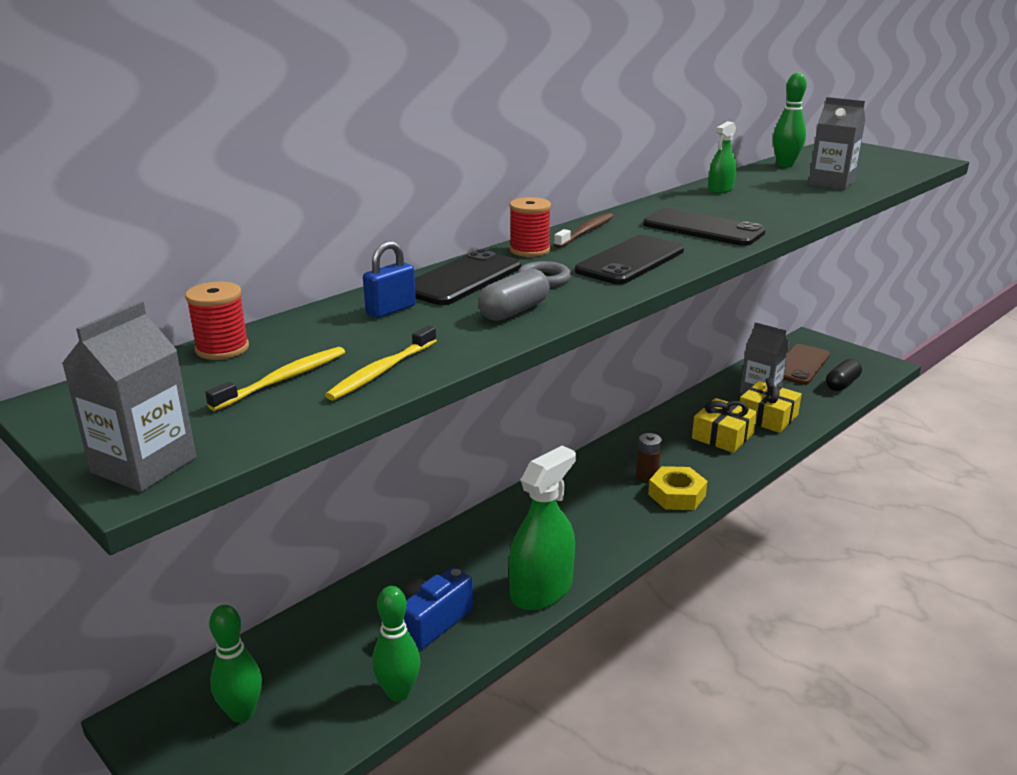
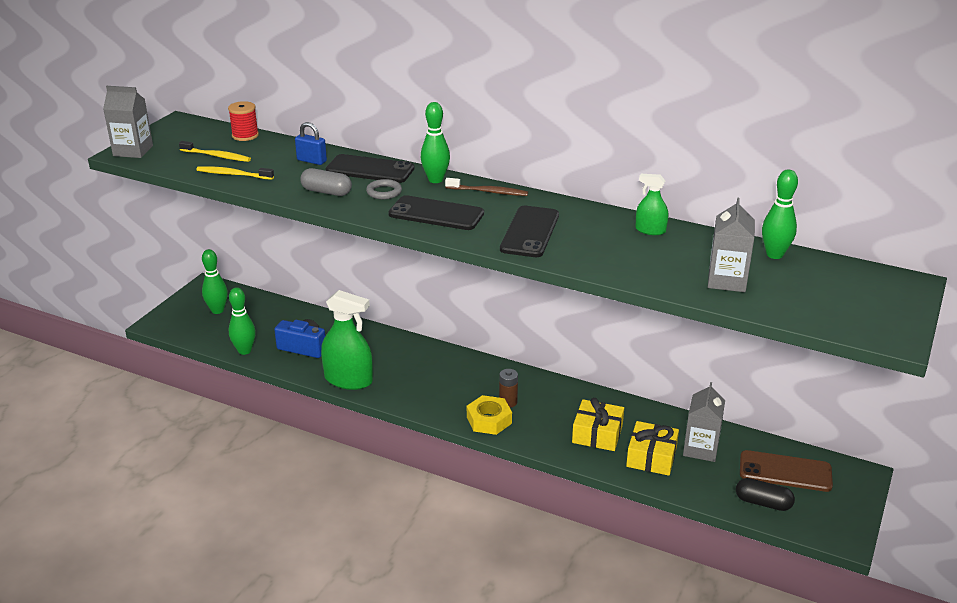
camera: 70 degrees right, 5 degrees up
red spool [509,197,551,257] -> green bowling pin [421,102,450,183]

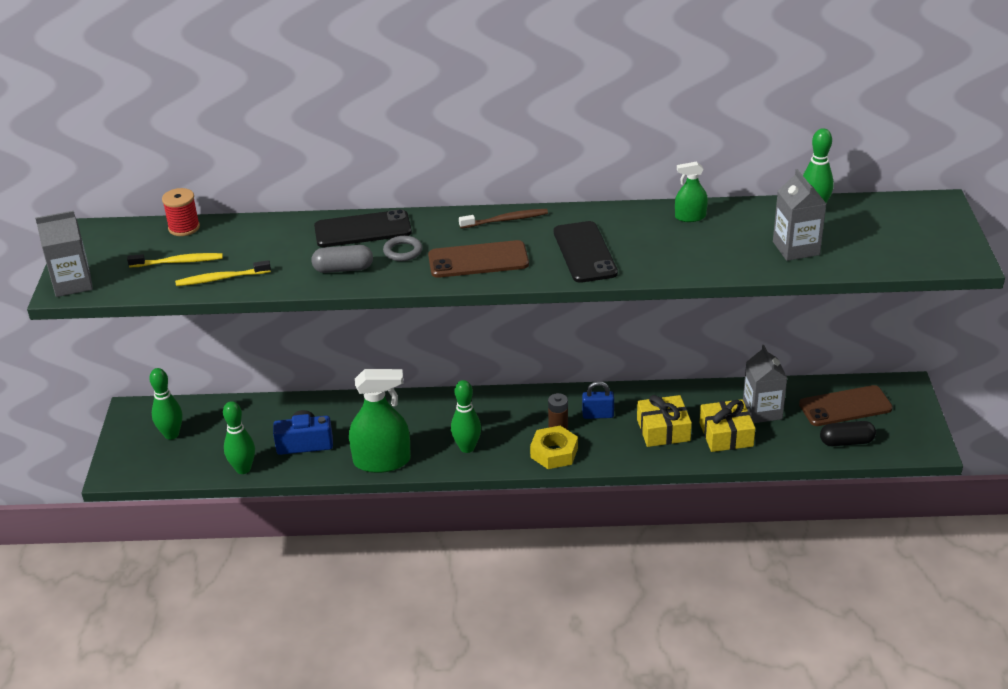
camera: 25 degrees left, 5 degrees up
blue padlock [295,122,327,165] -> blue padlock moved to [582,381,614,419]
black phone [388,195,484,230] -> brown phone [428,240,529,278]
green bowling pin [421,102,450,183] -> green bowling pin moved to [451,380,481,453]

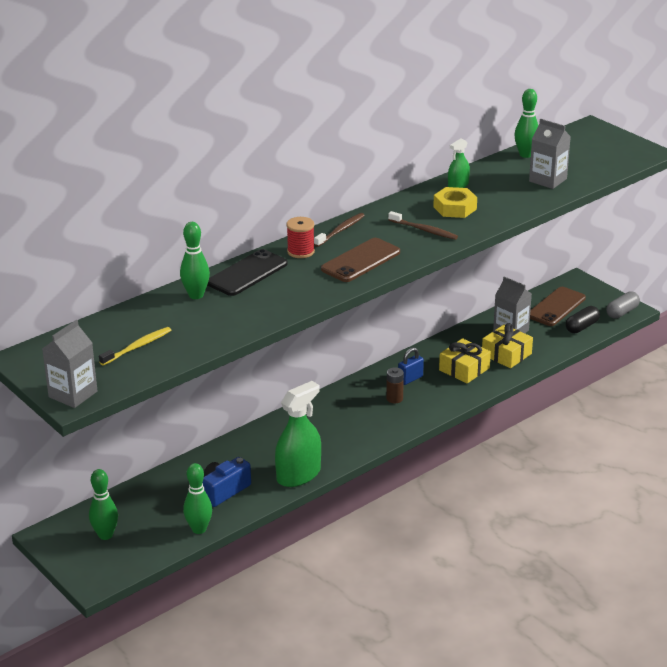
camera: 40 degrees left, 5 degrees down
red spool [162,188,200,236] -> red spool moved to [286,217,315,258]
yellow toothbrush [175,260,271,286] -> none
grey capsule [311,245,373,273] -> grey capsule moved to [606,291,640,319]
grey ring [383,236,422,261] -> none
green bowling pin [451,380,481,453] -> green bowling pin moved to [180,222,210,299]
yellow nut [530,426,578,469] -> yellow nut moved to [433,187,477,218]
black phone [554,221,618,283] -> brown toothbrush [388,211,458,240]

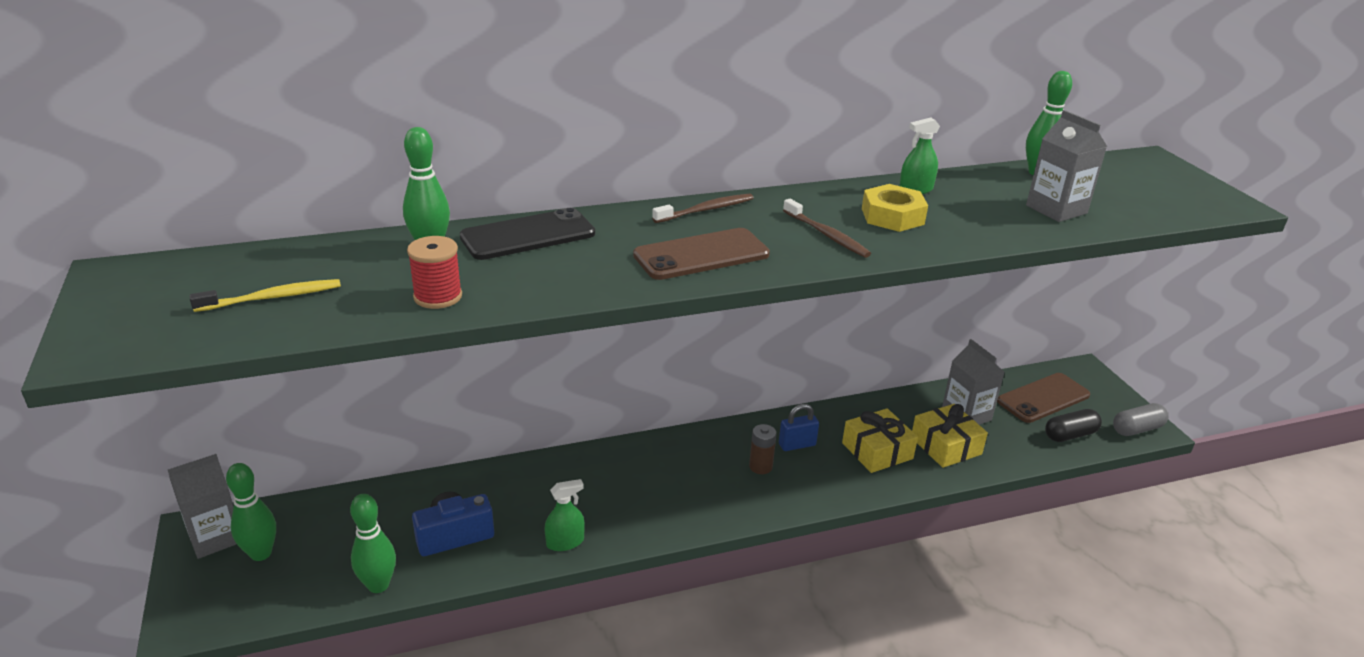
camera: 20 degrees right, 0 degrees up
grey carton [42,320,98,408] -> grey carton moved to [168,454,236,559]
green spray bottle [275,381,321,487] -> green spray bottle [544,479,585,551], size x0.52
red spool [286,217,315,258] -> red spool moved to [407,236,462,309]

